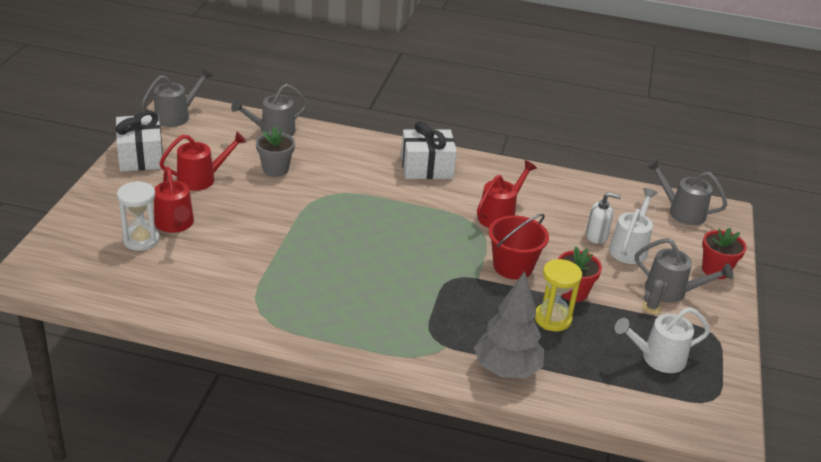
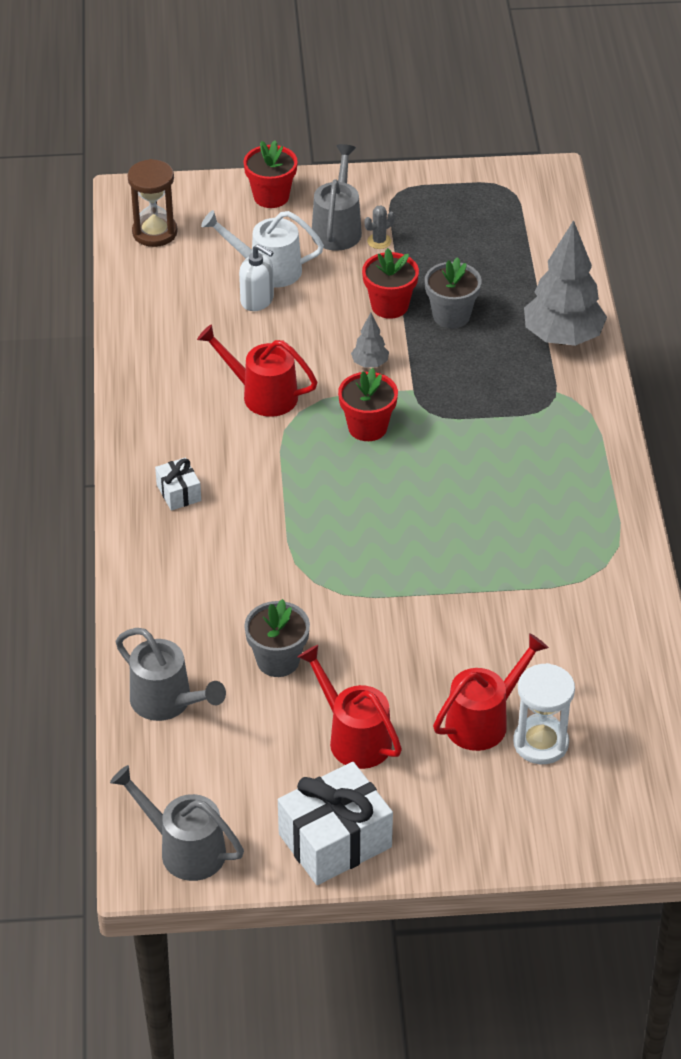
camera: 105 degrees left, 10 degrees up
white gift [401,121,457,179] -> white gift [155,457,201,511], size x0.50
red bucket [489,214,549,280] -> grey tree [351,313,389,368]
yellow hourglass [535,259,582,331] -> grey flower pot [425,257,482,328]
white soap dispenser [586,192,621,244] -> white soap dispenser turned 135 degrees clockwise [239,244,274,311]
white watering can [615,307,710,373] -> none
grey cactus [642,279,669,314] -> grey cactus turned 75 degrees counterclockwise [365,205,395,249]
grey watering can [646,159,727,225] -> brown hourglass [127,159,178,247]
none -> red flower pot [338,368,398,441]

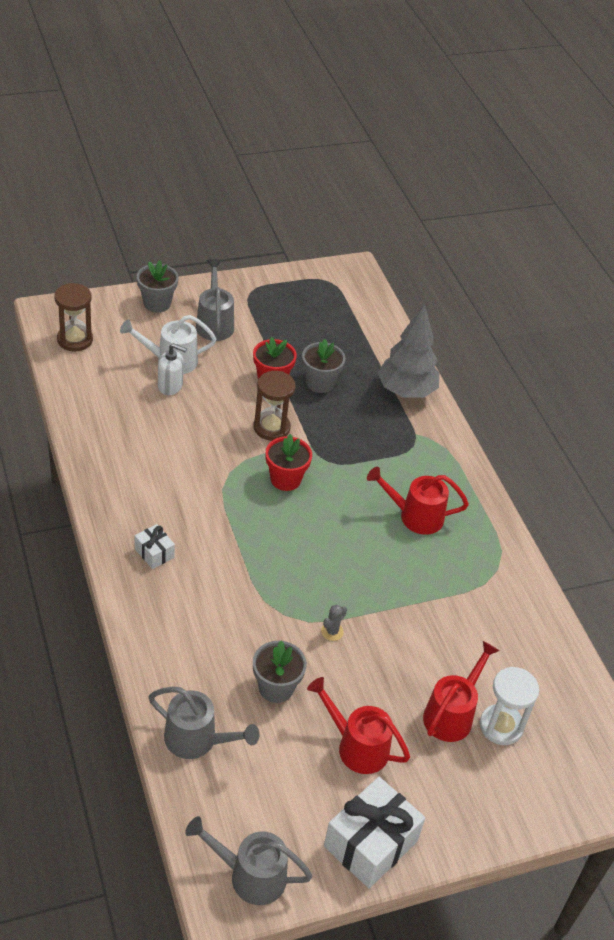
camera: 20 degrees left, 0 degrees up
red watering can [197,324,317,417] -> red watering can moved to [367,467,469,535]
red flower pot [243,140,298,208] -> grey flower pot [137,260,179,312]
grey tree [351,313,389,368] -> brown hourglass [253,371,296,441]
grey cactus [365,205,395,249] -> grey cactus moved to [321,605,347,641]

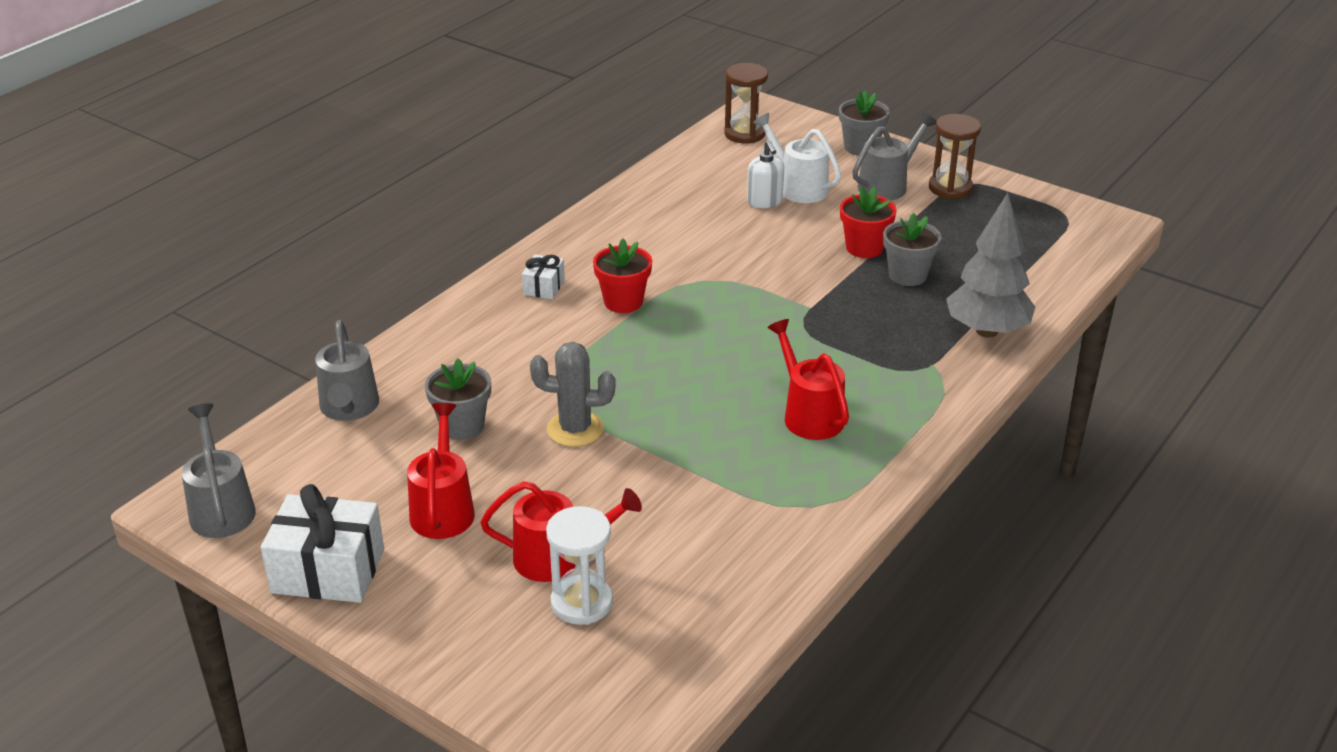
camera: 60 degrees right, 10 degrees down
brown hourglass [253,371,296,441] -> brown hourglass moved to [929,114,981,199]
red flower pot [266,434,312,491] -> red flower pot moved to [593,239,652,313]
grey cactus [321,605,347,641] -> grey cactus [530,342,616,447], size x1.97

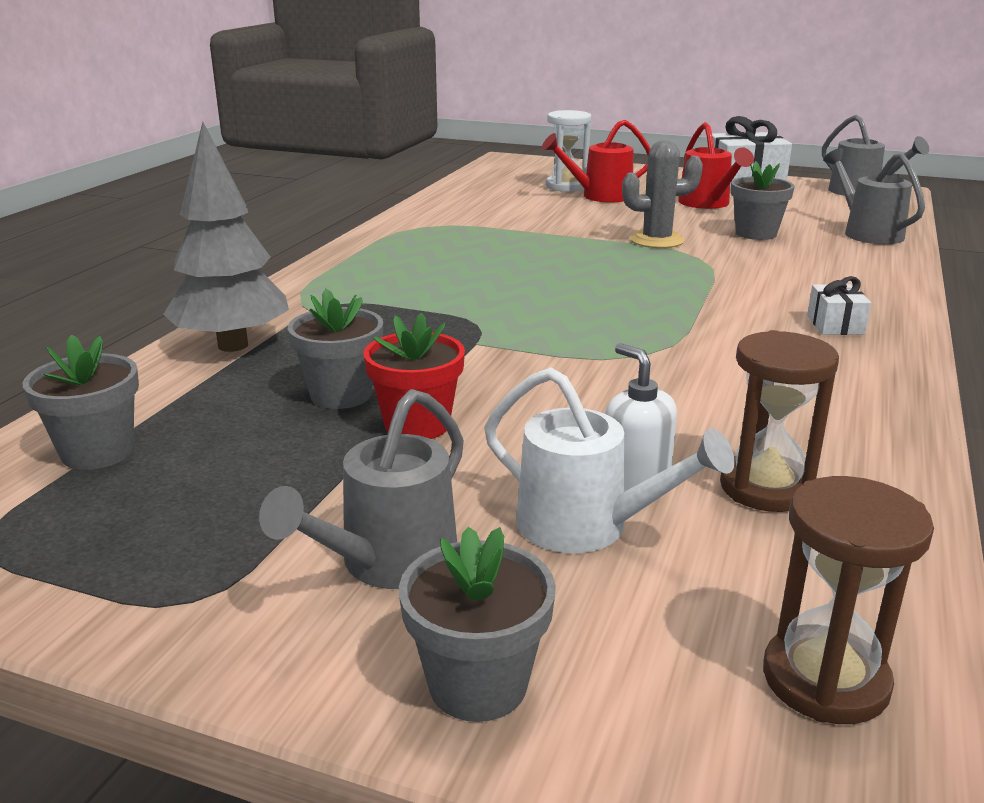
camera: 165 degrees right, 10 degrees down
red flower pot [593,239,652,313] -> none
red watering can [767,319,849,440] -> none
brown hourglass [929,114,981,199] -> brown hourglass moved to [720,330,839,512]
none -> grey flower pot [22,334,139,470]

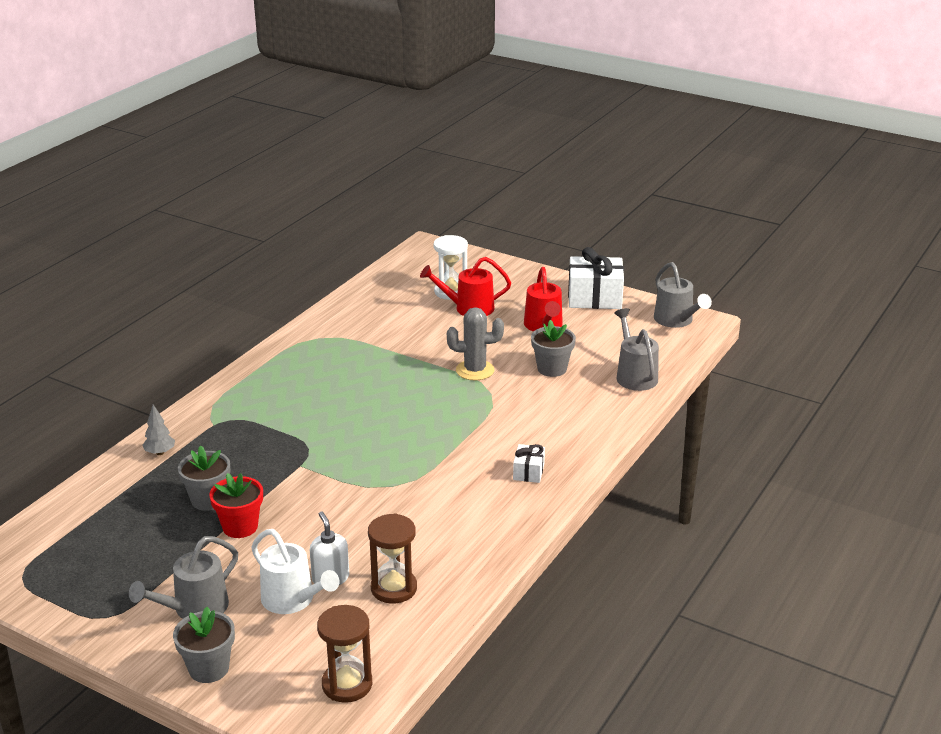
camera: 10 degrees right, 5 degrees up
grey flower pot [22,334,139,470] -> none
grey tree [163,122,289,352] -> grey tree [142,405,175,455], size x0.45

